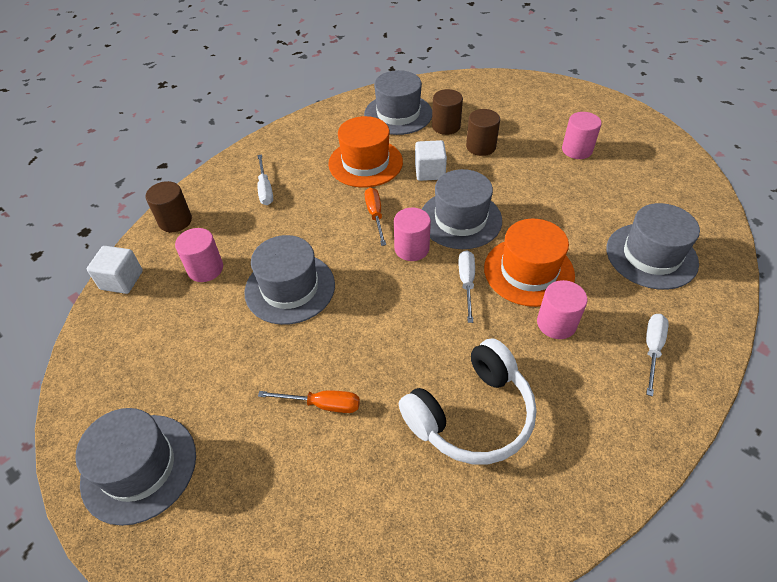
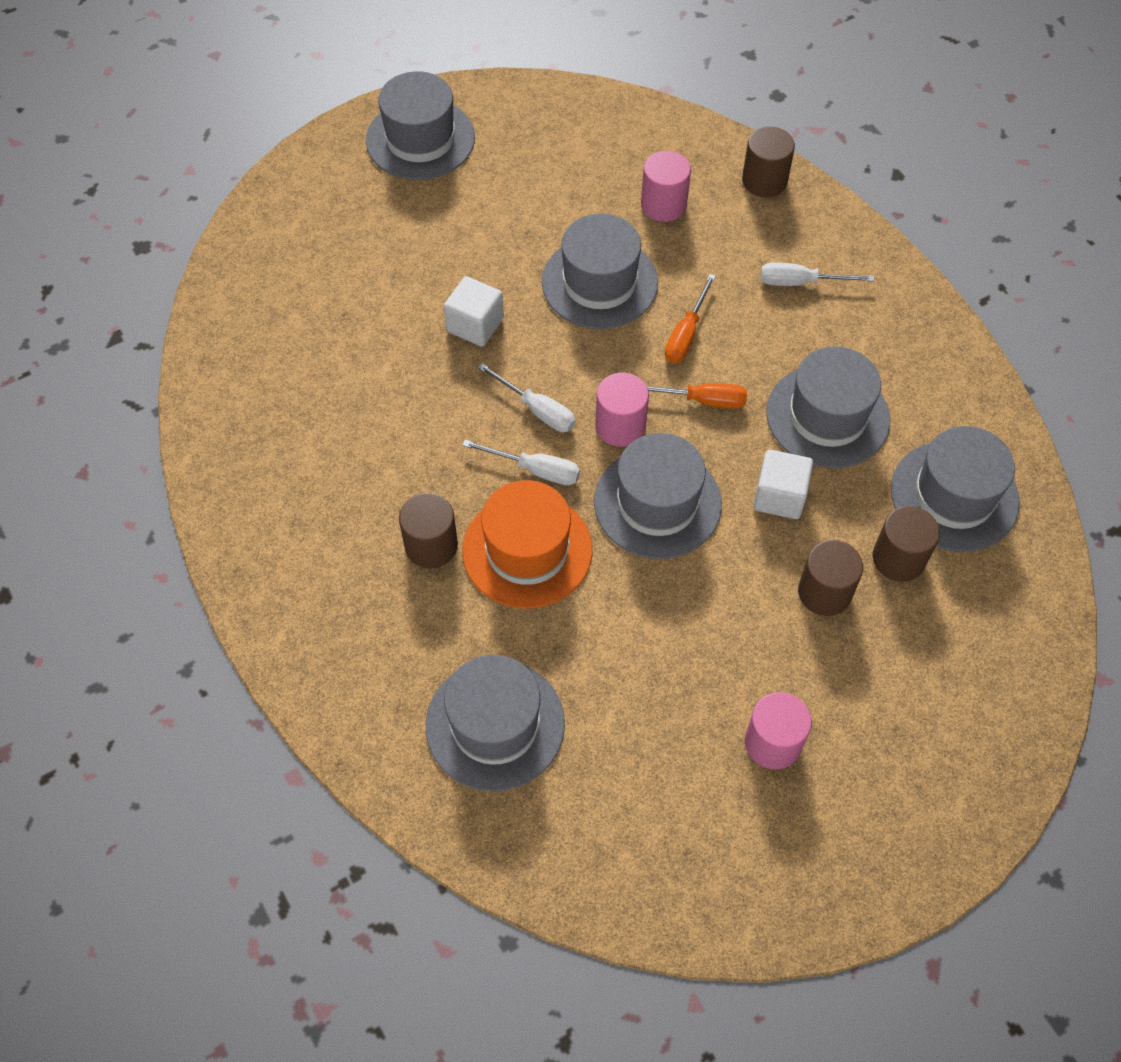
camera: 105 degrees right, 10 degrees up
white cube [87,246,143,294] -> white cube moved to [444,276,504,347]
orange screwdriver [258,390,360,413] -> orange screwdriver moved to [665,274,716,363]
orange hat [328,116,403,187] -> grey hat [766,346,890,468]
white headphones [399,338,537,464] -> none
pink cylinder [537,280,587,339] -> brown cylinder [399,493,458,569]
white screwdriver [646,314,669,396] -> white screwdriver moved to [477,363,576,432]

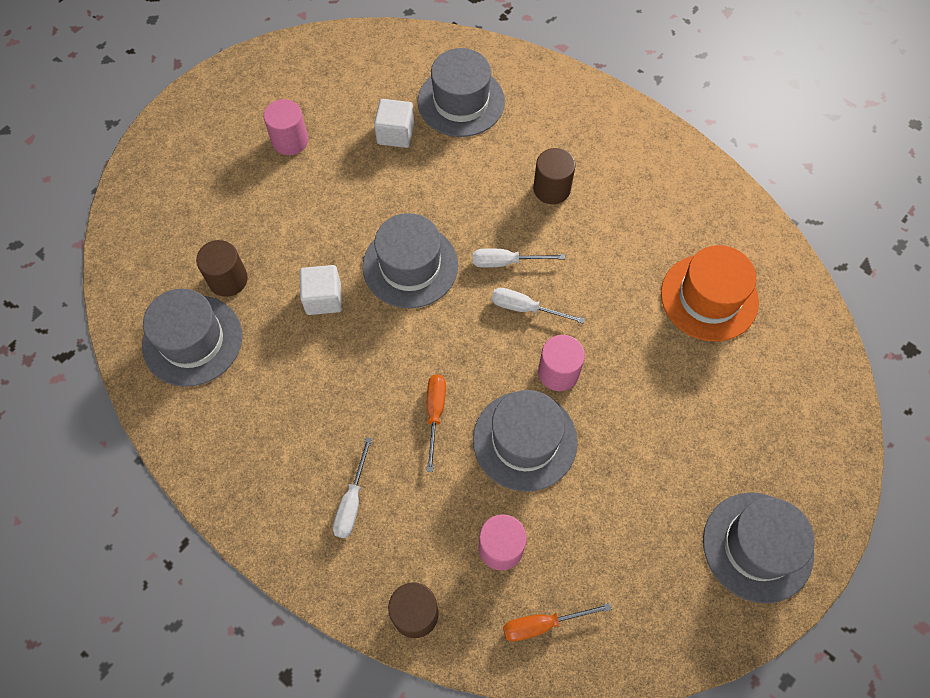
camera: 160 degrees right, 5 degrees up
white cube [444,276,504,347] -> white cube moved to [374,99,414,148]
orange hat [462,480,592,608] -> orange hat moved to [661,245,759,342]
pink cylinder [595,373,649,447] -> pink cylinder moved to [538,335,585,391]
orange screwdriver [647,383,747,409] -> orange screwdriver moved to [503,603,611,642]
white screwdriver [760,262,874,286] -> white screwdriver turned 120 degrees clockwise [333,437,372,538]
grey hat [766,346,890,468] -> none
brown cylinder [798,540,863,616] -> none

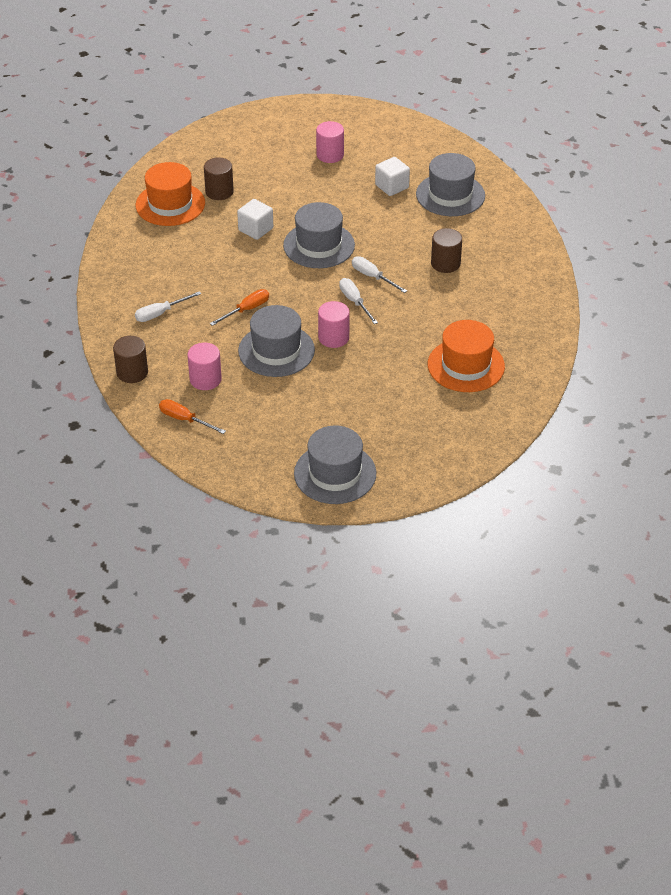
camera: 45 degrees right, 20 degrees down
grey hat [142,289,242,387] -> orange hat [136,162,205,226]

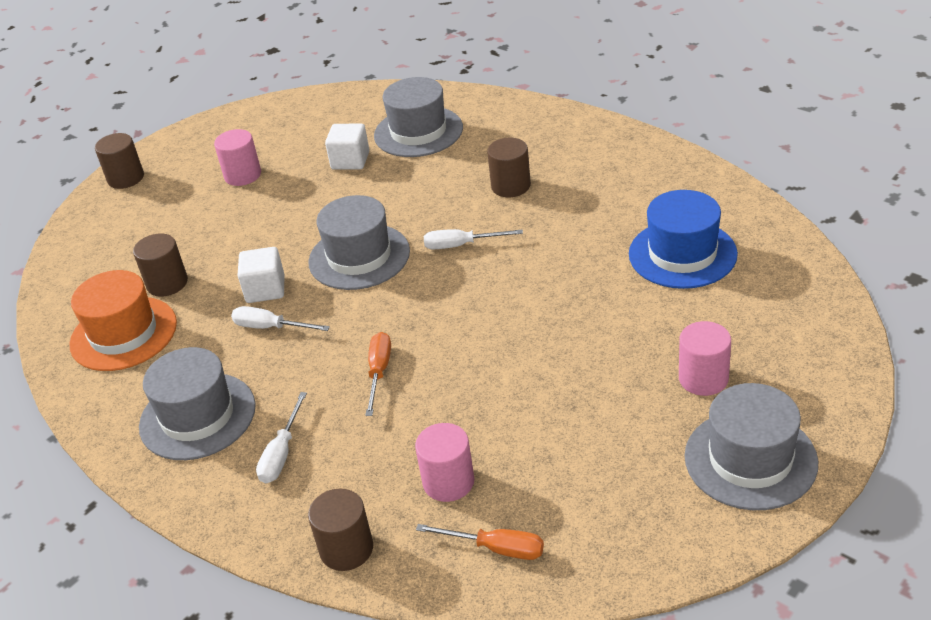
camera: 40 degrees left, 5 degrees down
orange screwdriver [159,399,226,434] -> orange screwdriver turned 150 degrees counterclockwise [416,524,544,560]
grey hat [238,305,315,377] -> grey hat moved to [139,347,256,460]
pink cylinder [318,301,350,348] -> pink cylinder moved to [679,321,731,396]
white screwdriver [339,278,378,324] -> white screwdriver moved to [231,306,330,331]
orange hat [428,320,505,392] -> blue hat [629,190,738,289]
none -> brown cylinder [95,133,144,189]

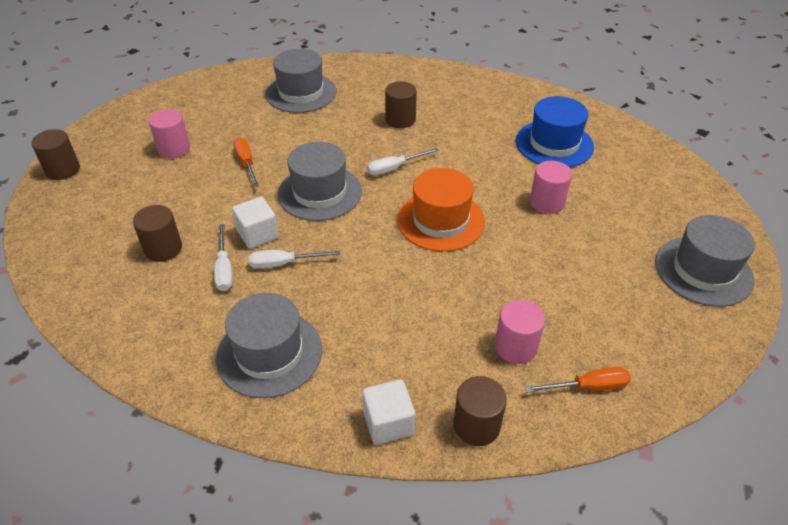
camera: 30 degrees left, 5 degrees up
orange hat [69,270,177,371] -> orange hat moved to [397,168,485,252]
white screwdriver [256,392,307,483] -> white screwdriver moved to [214,224,233,291]
white cube [325,123,369,170] -> white cube moved to [362,379,415,445]
orange screwdriver [365,332,391,416] -> orange screwdriver moved to [234,138,259,187]
pink cylinder [679,321,731,396] -> pink cylinder moved to [530,161,572,214]

